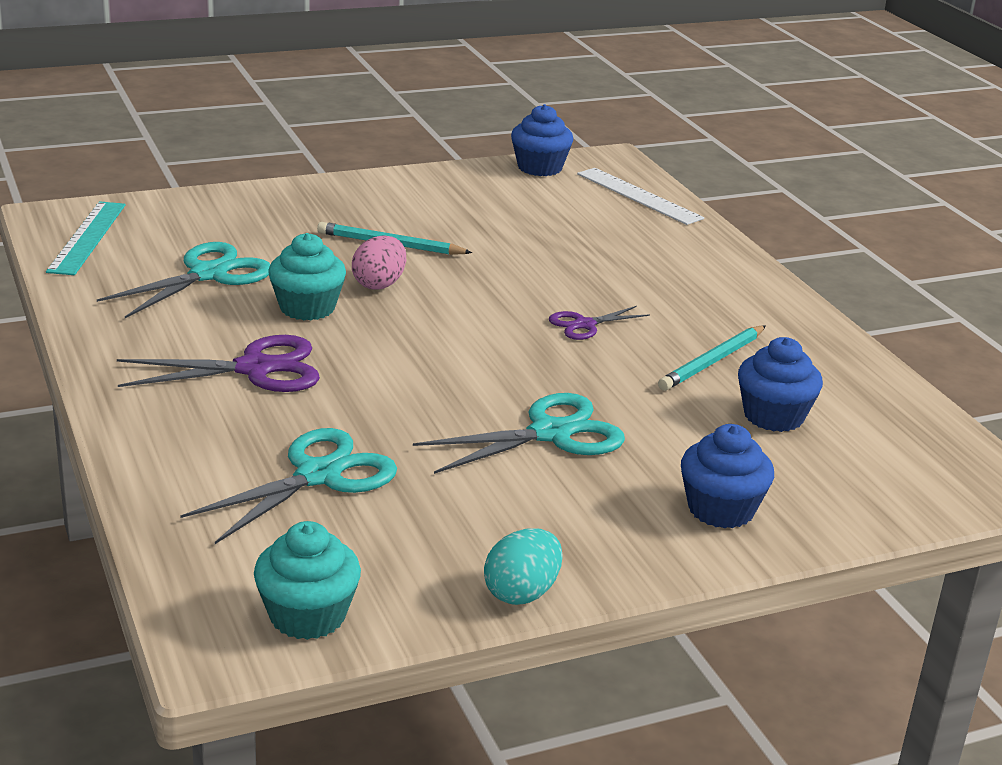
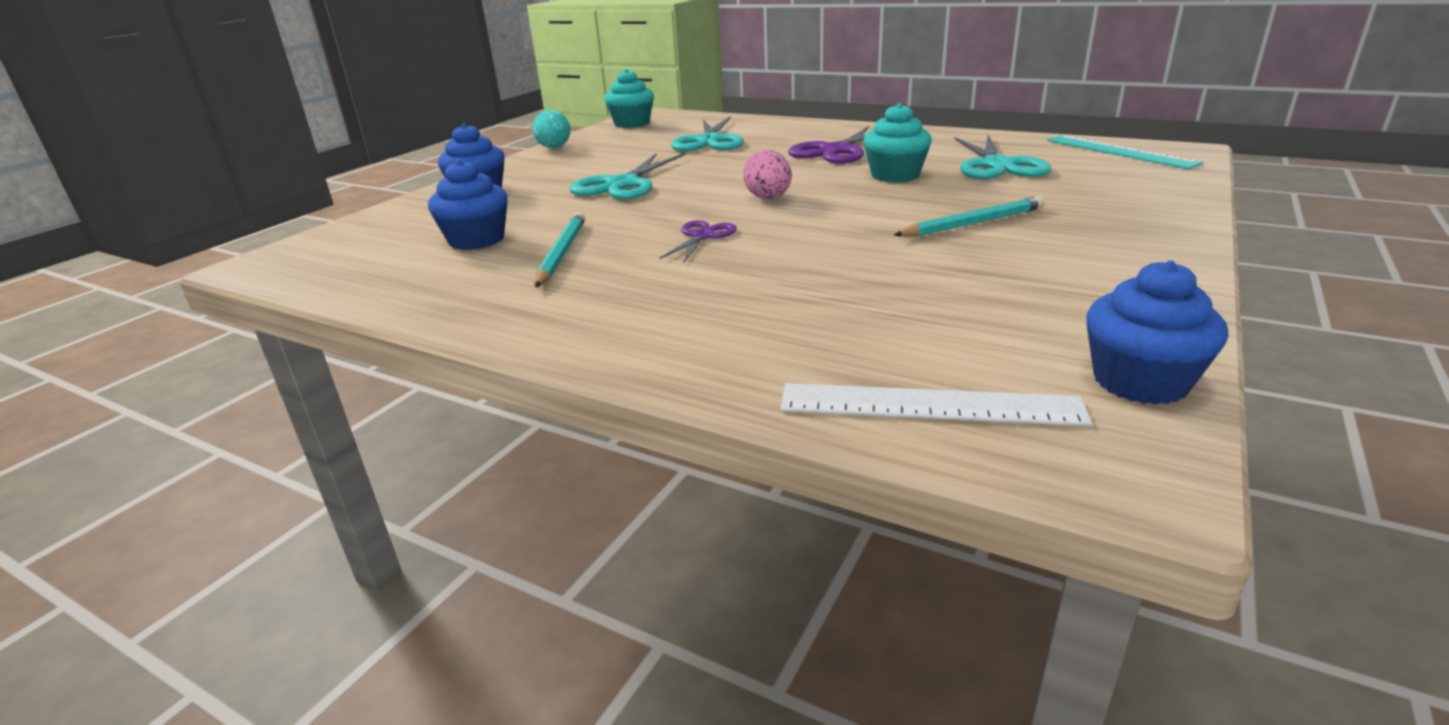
camera: 145 degrees right, 0 degrees up
pink egg [352,235,406,290] -> pink egg moved to [743,150,792,199]

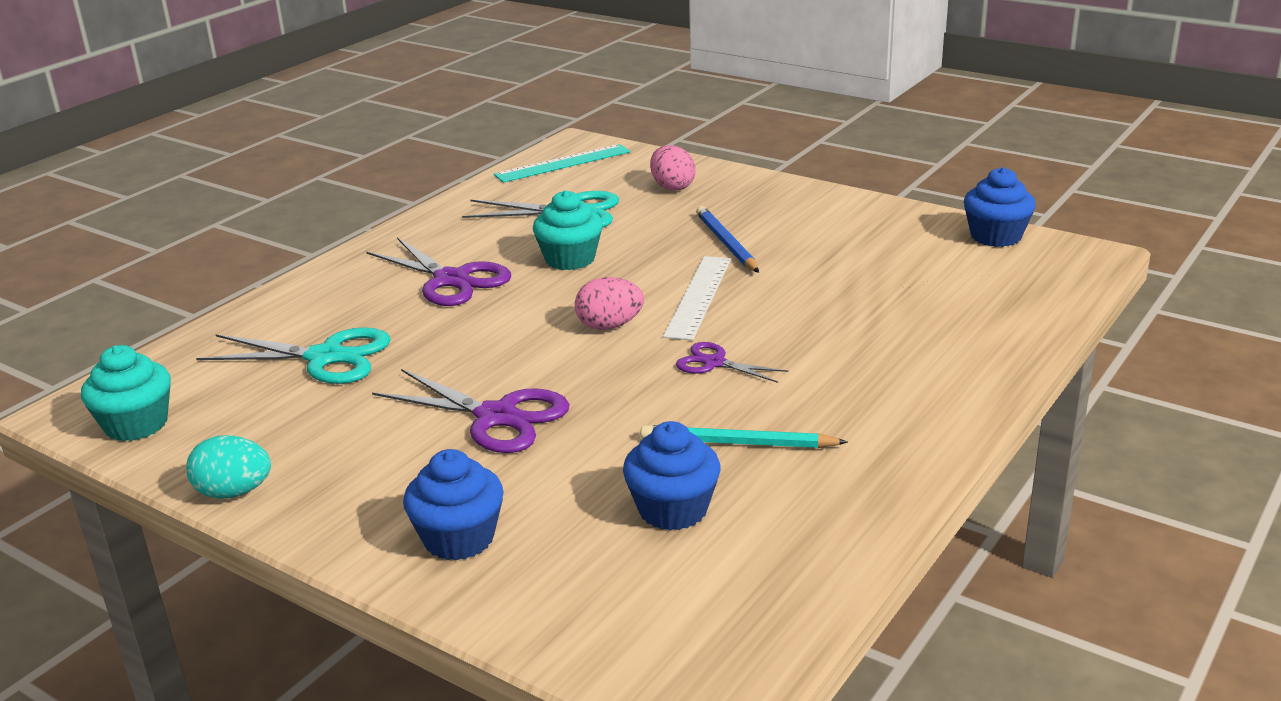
camera: 85 degrees left, 0 degrees up
turquoise scissors [570,153,685,199] -> purple scissors [372,369,569,453]
white ruler [780,383,1092,427] -> white ruler moved to [663,256,731,341]
turquoise pencil [894,196,1045,237] -> blue pencil [696,206,759,273]
none -> pink egg [650,145,696,191]

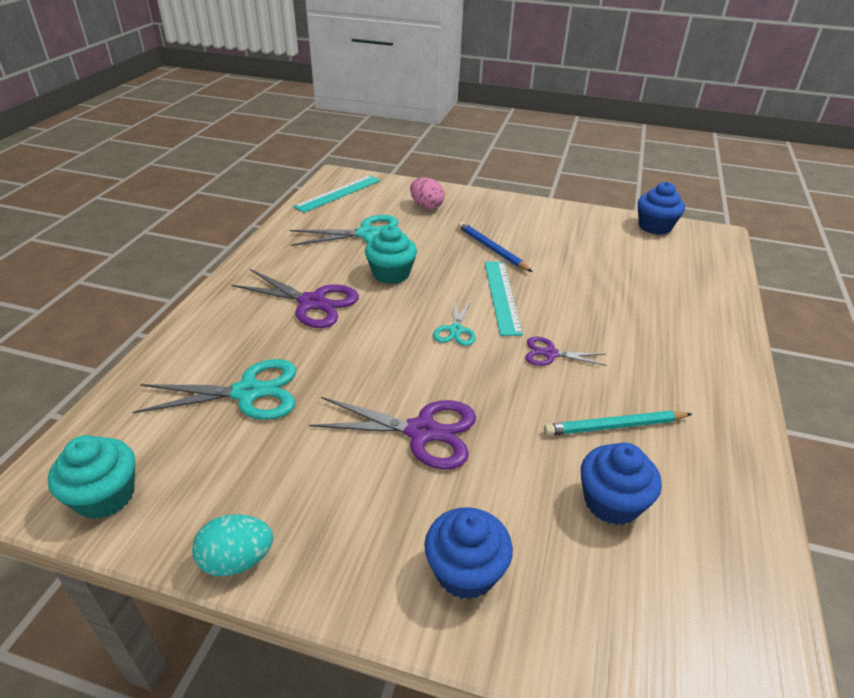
camera: 20 degrees left, 10 degrees up
pink egg [575,277,644,330] -> turquoise scissors [433,300,476,346]
white ruler [663,256,731,341] -> turquoise ruler [484,261,523,336]

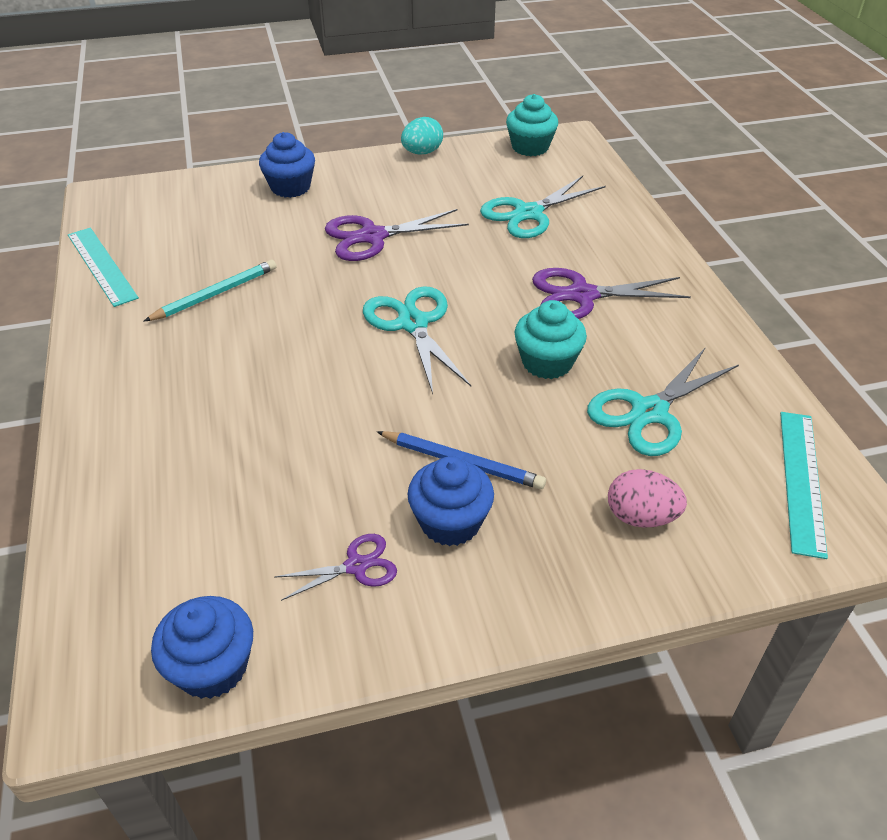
camera: 150 degrees right, 5 degrees up
turquoise scissors [433,300,476,346] -> turquoise scissors [363,286,471,394], size x1.78
turquoise ruler [484,261,523,336] -> turquoise ruler moved to [68,228,139,307]
purple scissors [525,337,607,366] -> purple scissors moved to [274,534,397,601]
blue cupcake [581,442,662,525] -> blue cupcake moved to [408,456,494,546]

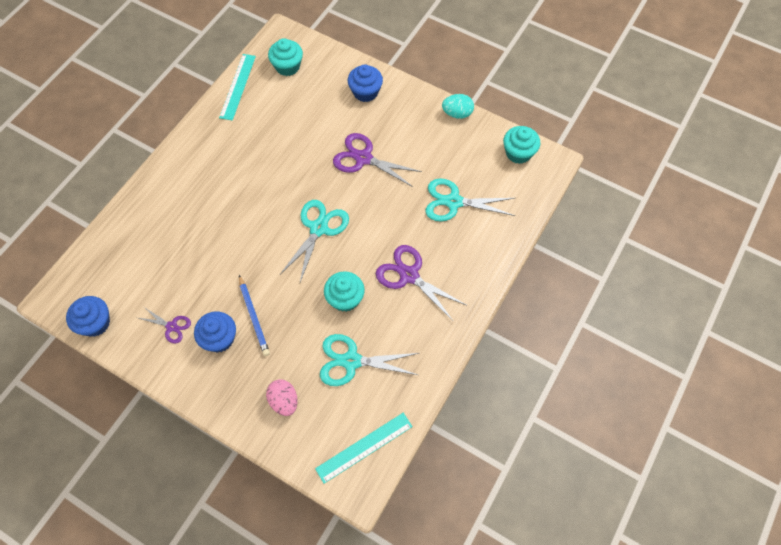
camera: 45 degrees right, 20 degrees up
turquoise pencil [144,260,277,321] -> none
none -> turquoise cupcake [268,38,303,76]

